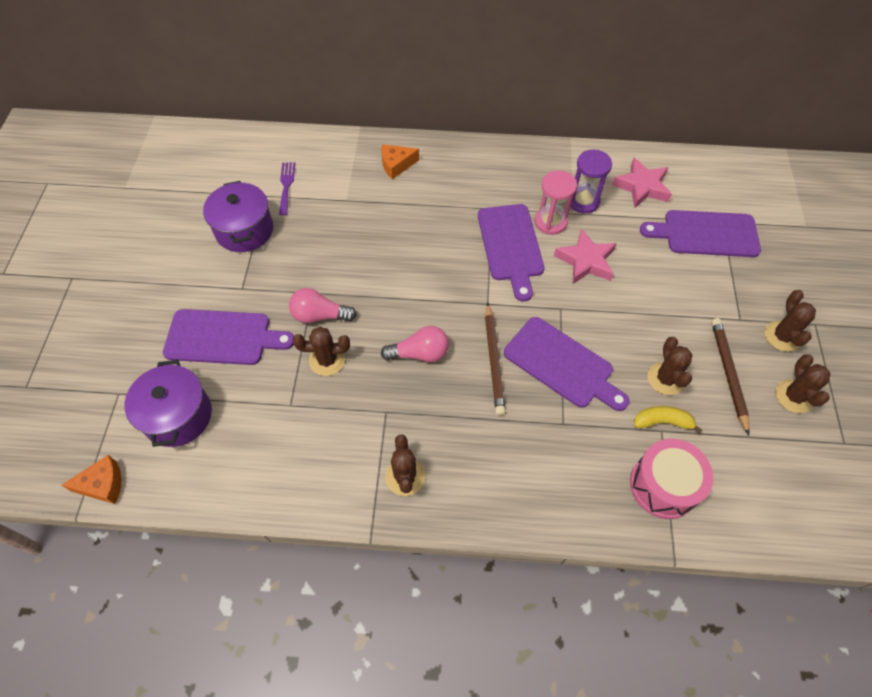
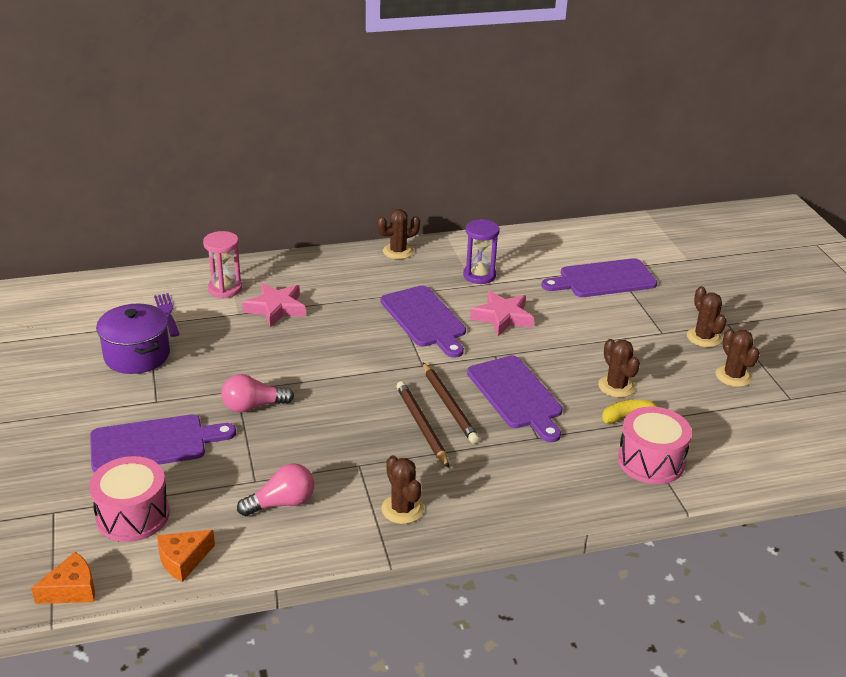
camera: 20 degrees left, 25 degrees down
purple pot [124,360,212,447] -> pink drum [89,456,170,542]
brown cactus [292,327,350,376] -> brown cactus moved to [377,209,420,259]
orange cheese [381,144,419,180] -> orange cheese moved to [157,530,215,582]
pink light bulb [381,326,449,362] -> pink light bulb moved to [237,463,314,516]
purple cutting board [504,317,629,411] -> purple cutting board turned 45 degrees clockwise [467,356,562,442]
pink hourglass [535,170,577,235] -> pink hourglass moved to [203,231,242,298]
pink star [612,158,672,208] -> pink star moved to [242,283,306,328]
brown pencil [711,318,750,435] -> brown pencil moved to [396,381,449,468]

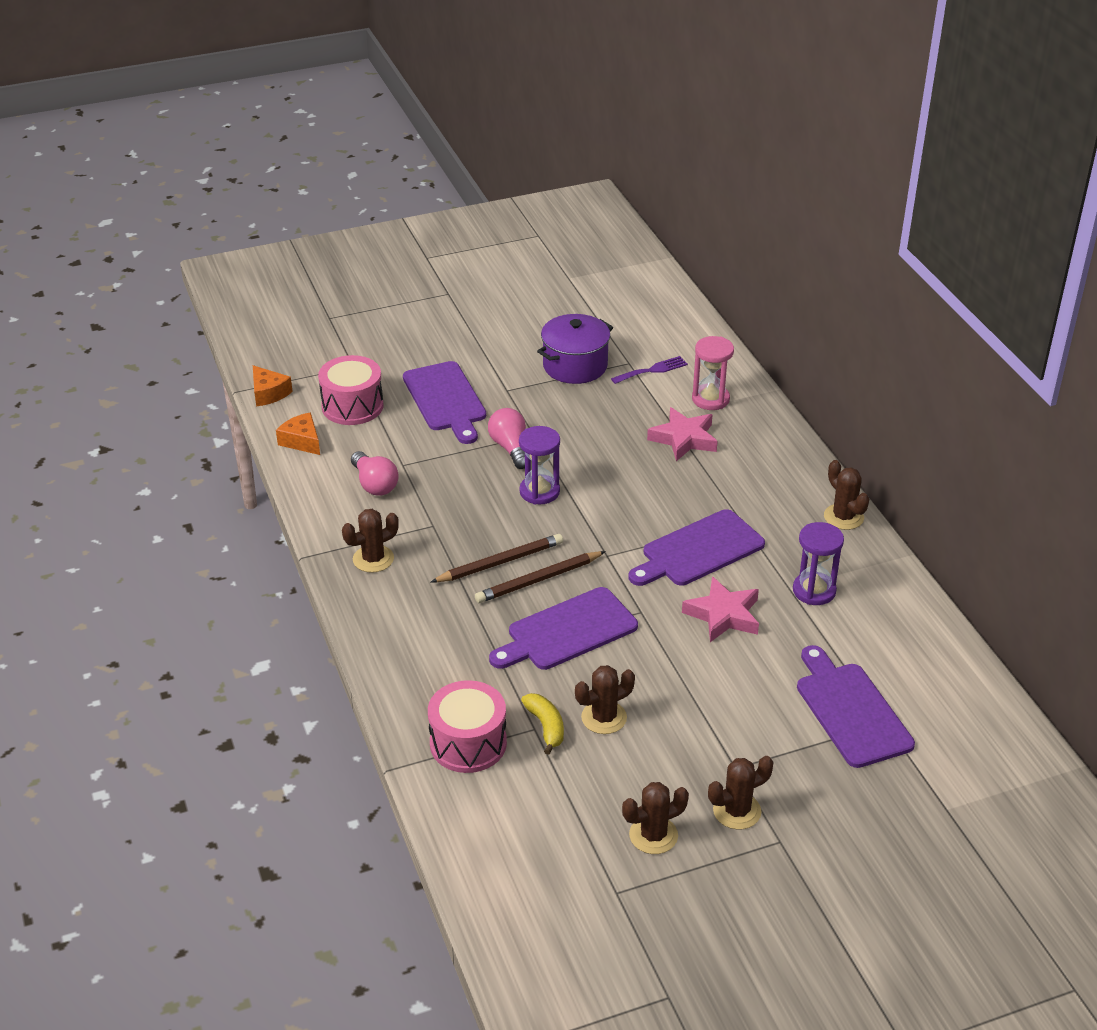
camera: 85 degrees right, 5 degrees up
none -> purple hourglass [519,426,560,505]

